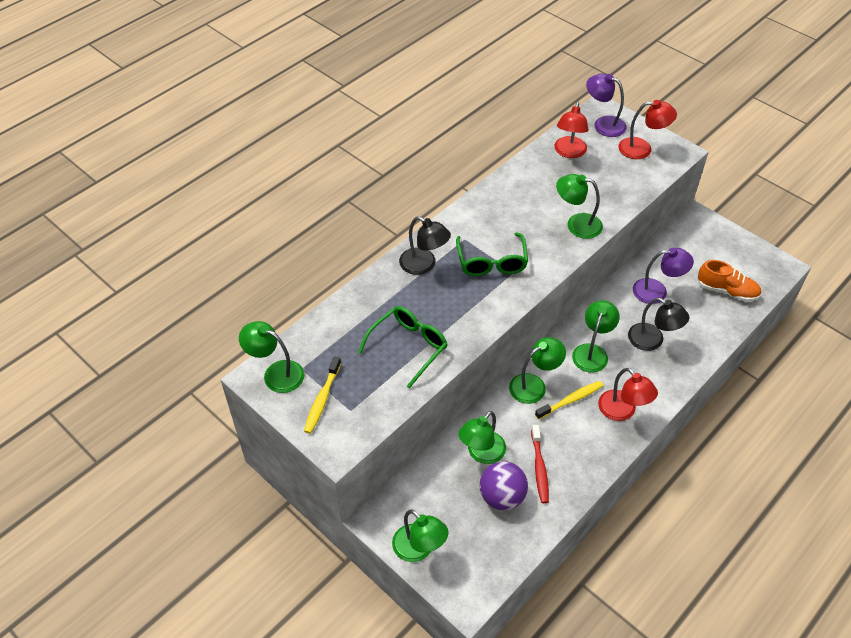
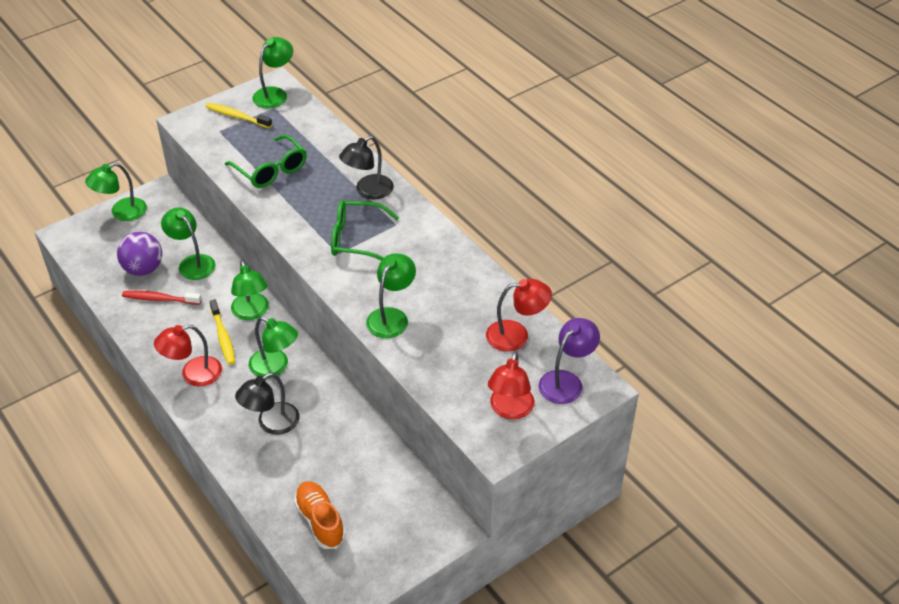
camera: 100 degrees right, 5 degrees down
red lamp [554,102,589,158] -> red lamp turned 150 degrees clockwise [486,279,552,352]
purple lamp [633,248,694,304] -> none
orange shoe [697,260,762,302] -> orange shoe turned 120 degrees clockwise [294,481,346,549]

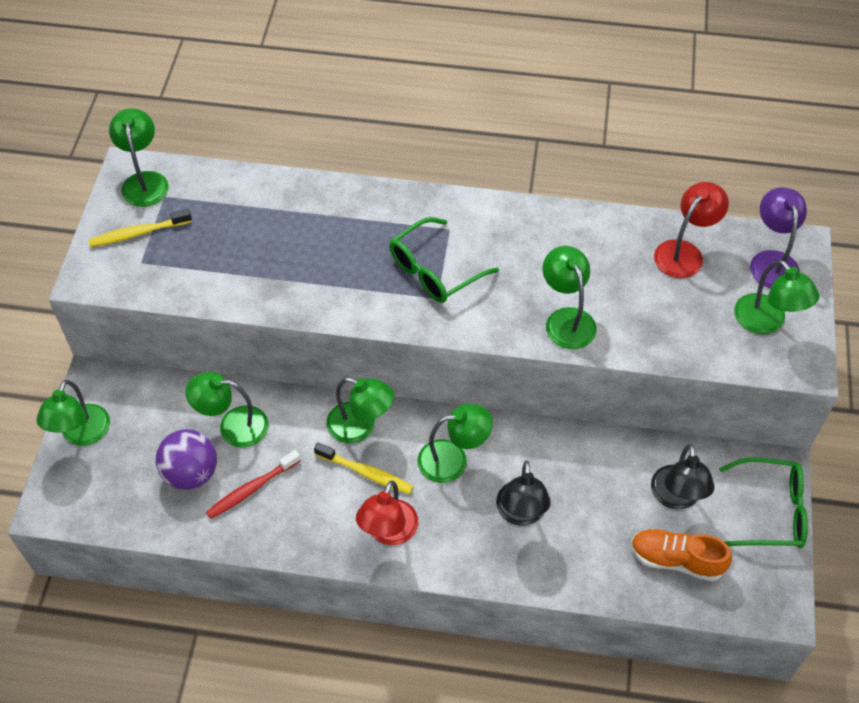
camera: 45 degrees left, 10 degrees up
green glasses [225,134,307,188] -> green glasses moved to [719,458,808,548]
black lamp [339,136,394,199] -> black lamp moved to [651,444,715,510]
red lamp [488,351,535,420] -> green lamp [734,260,819,334]

